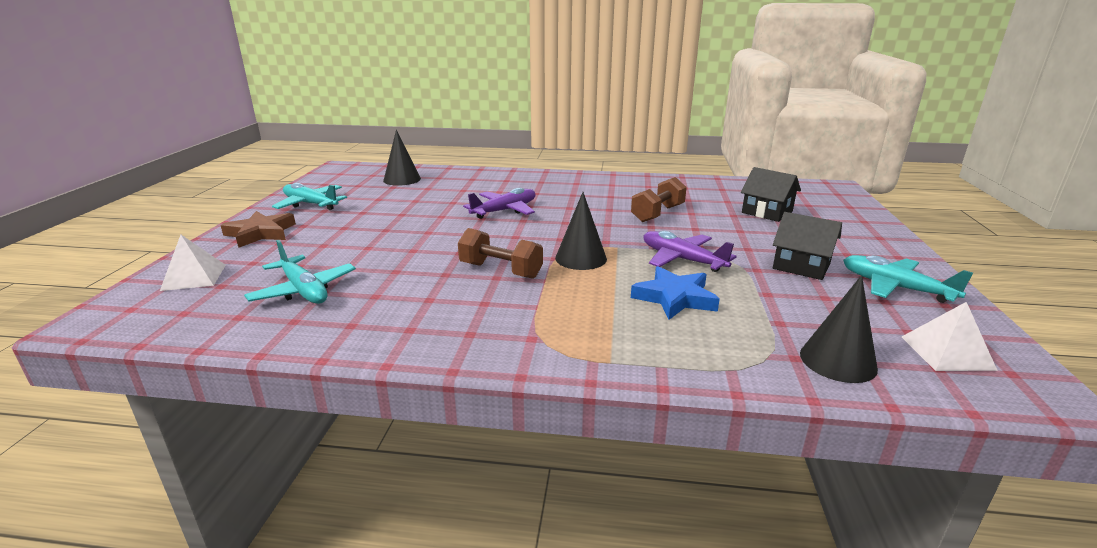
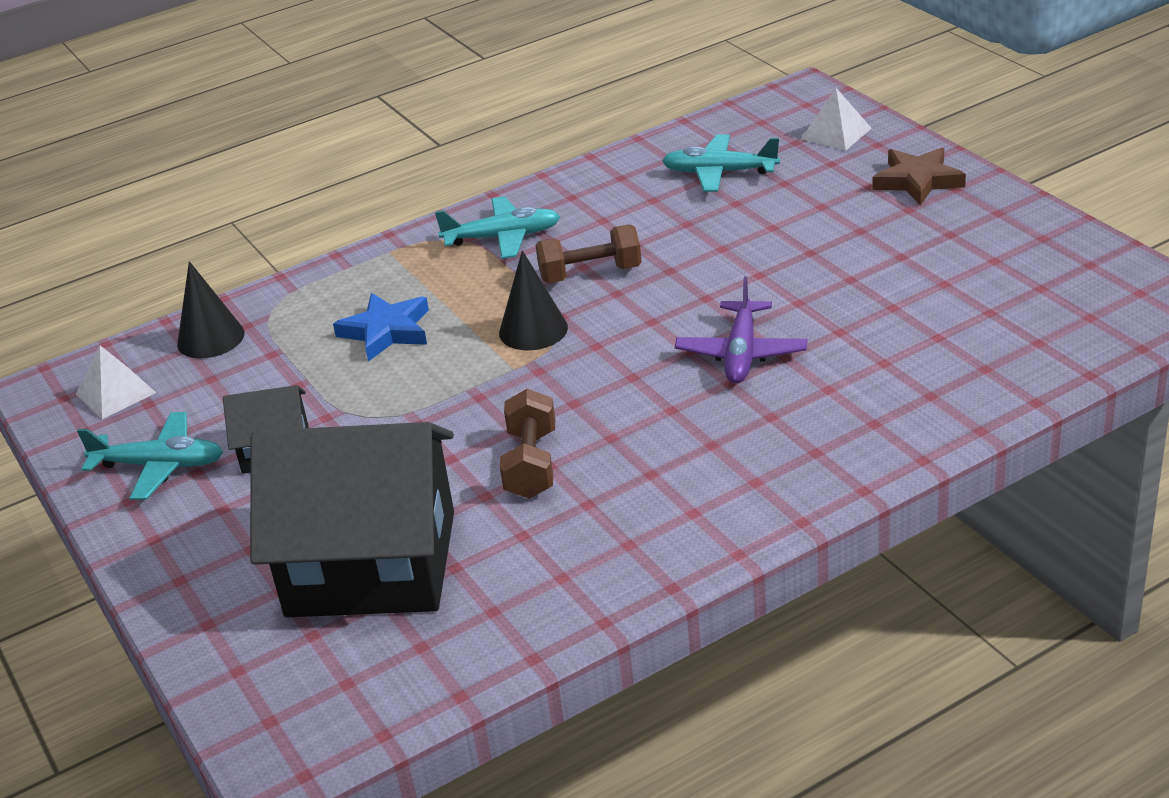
camera: 145 degrees right, 10 degrees up
turquoise plane [272,183,347,210] -> turquoise plane moved to [435,196,560,259]
black cone [383,130,421,186] -> none
purple plane [644,231,737,272] -> none
black house [741,167,801,222] -> black house [250,422,454,617], size x2.13

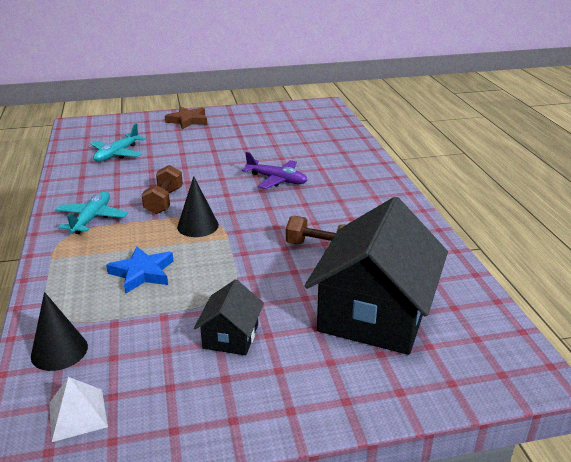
camera: 75 degrees left, 5 degrees down
turquoise plane [77,412,223,500] -> none
white pyramid [801,88,872,151] -> none

